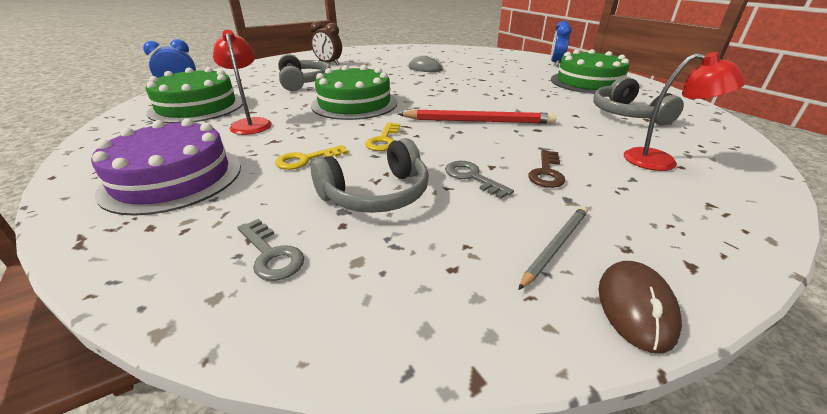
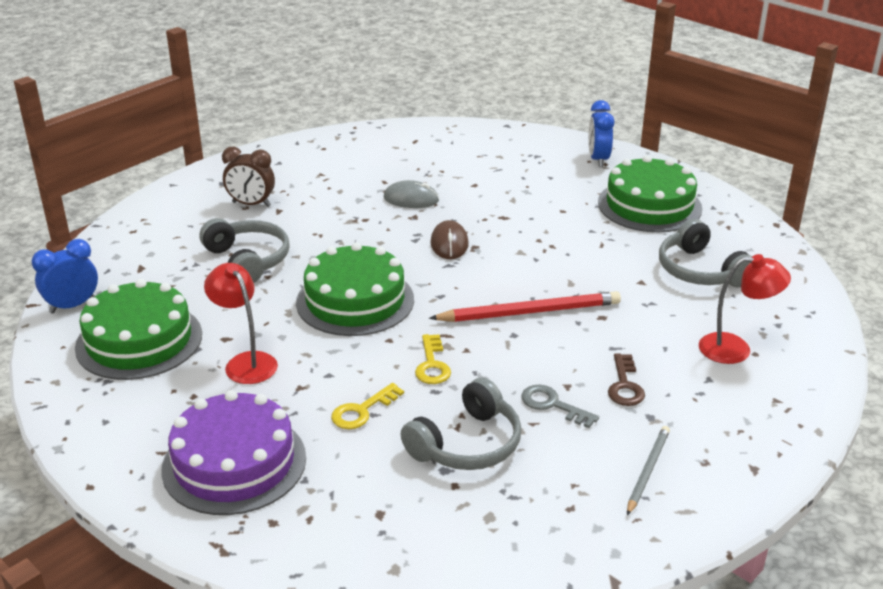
camera: 15 degrees left, 0 degrees up
grey key [237,219,304,281] -> none
brown mouse [599,261,682,353] -> brown mouse moved to [431,220,469,259]

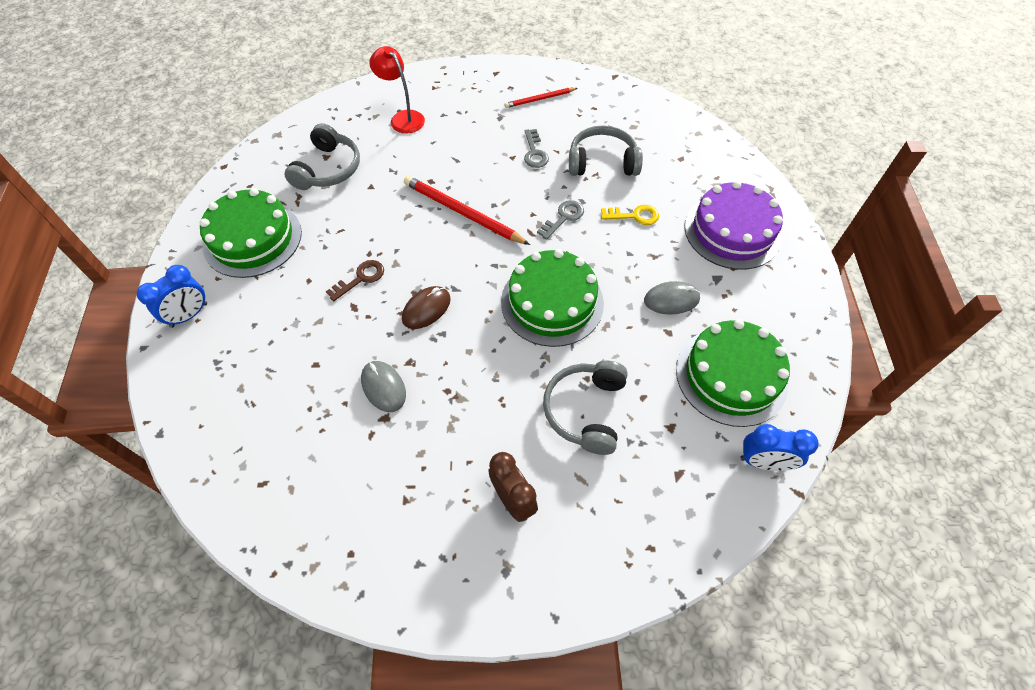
camera: 135 degrees left, 25 degrees up
red lamp [204,263,278,384] -> grey mouse [644,281,701,315]
yellow key [415,334,451,384] -> grey key [537,200,584,240]
brown key [608,353,645,406] -> brown key moved to [326,260,384,301]
grey pencil [627,426,670,515] -> red pencil [504,88,577,108]

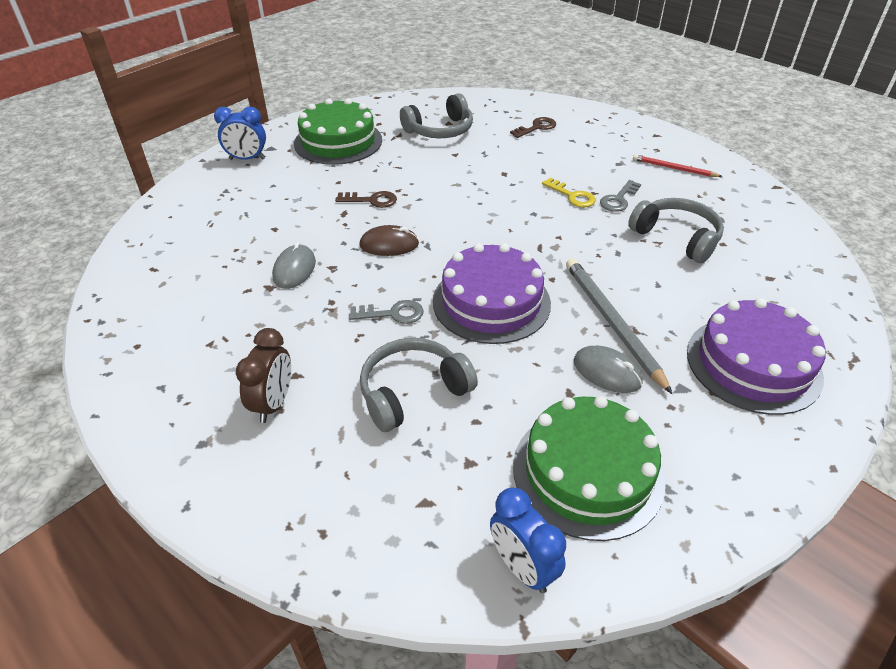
camera: 45 degrees right, 15 degrees down
red lamp [369,46,425,134] -> brown key [510,117,556,138]
red pencil [404,176,530,245] -> none
green cake [501,249,604,347] -> purple cake [433,243,551,344]
grey key [537,200,584,240] -> grey key moved to [349,300,424,324]
yellow key [601,205,659,225] -> yellow key moved to [542,178,596,207]
none -> grey pencil [566,259,672,394]

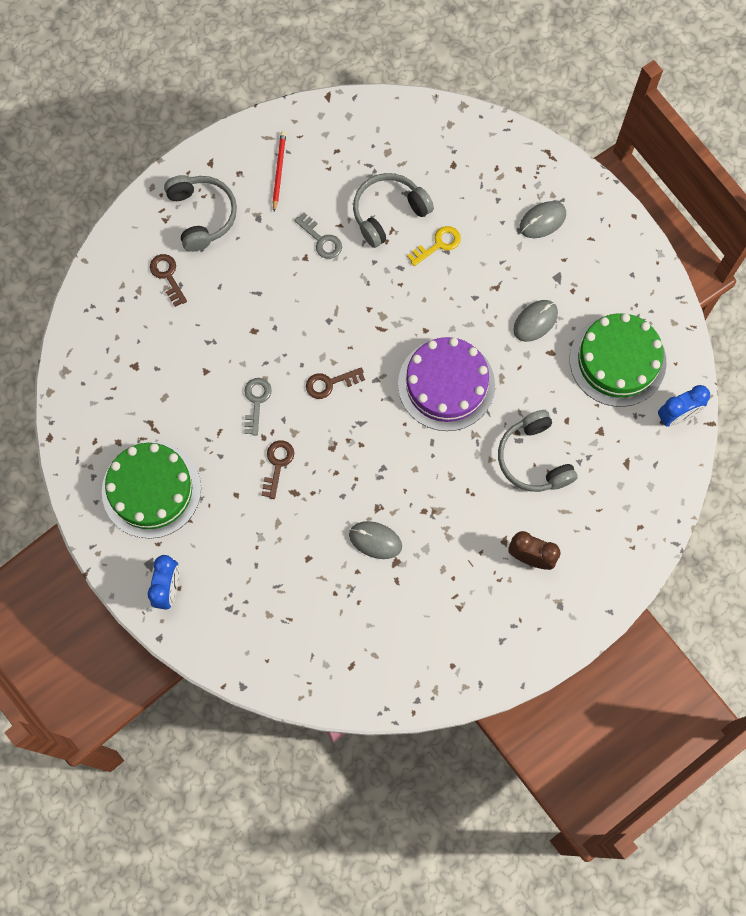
camera: 80 degrees left, 30 degrees up
grey key [349,300,424,324] -> grey key moved to [244,378,272,436]
brown mouse [359,225,419,256] -> none
grey headphones [400,93,473,138] -> grey headphones moved to [164,175,237,252]
yellow key [542,178,596,207] -> yellow key moved to [407,226,461,266]
grey pencil [566,259,672,394] -> none
red pencil [633,154,723,177] -> red pencil turned 150 degrees clockwise [273,131,286,212]
purple cake [687,298,826,415] -> grey mouse [520,201,566,238]
none -> brown key [306,367,365,399]

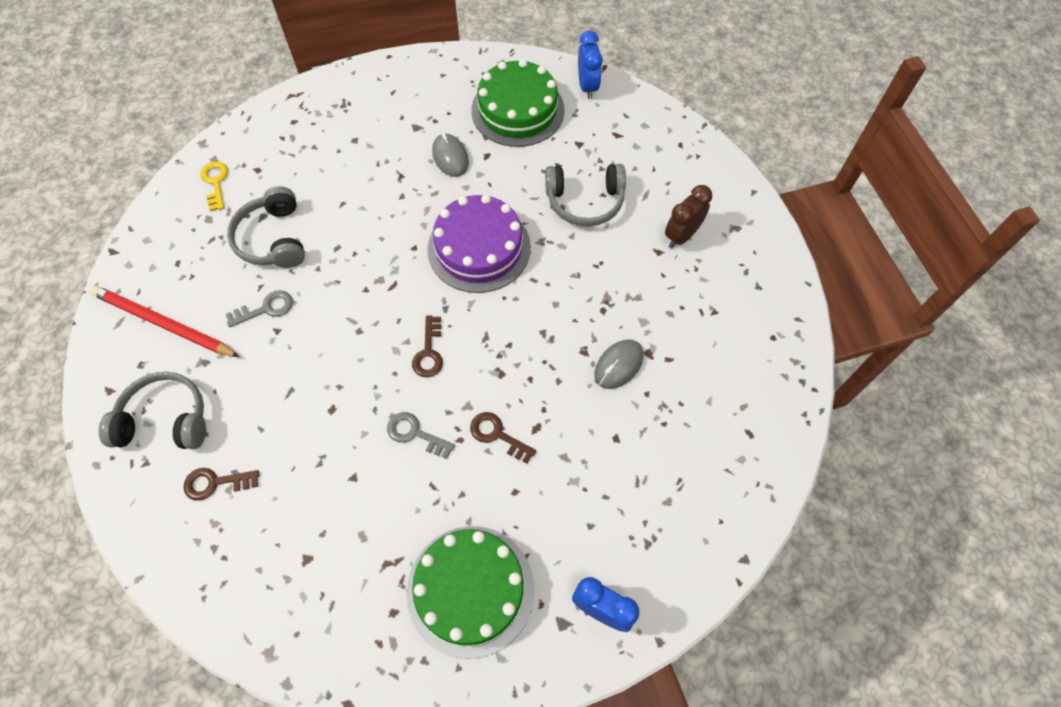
camera: 70 degrees left, 10 degrees down
red pencil [273,131,286,212] -> red pencil [90,286,240,357], size x1.72
yellow key [407,226,461,266] -> yellow key moved to [200,161,228,211]
grey mouse [520,201,566,238] -> none

